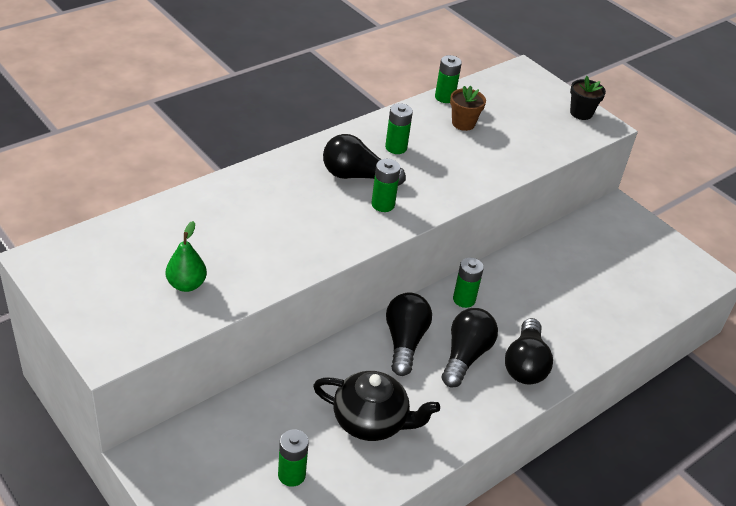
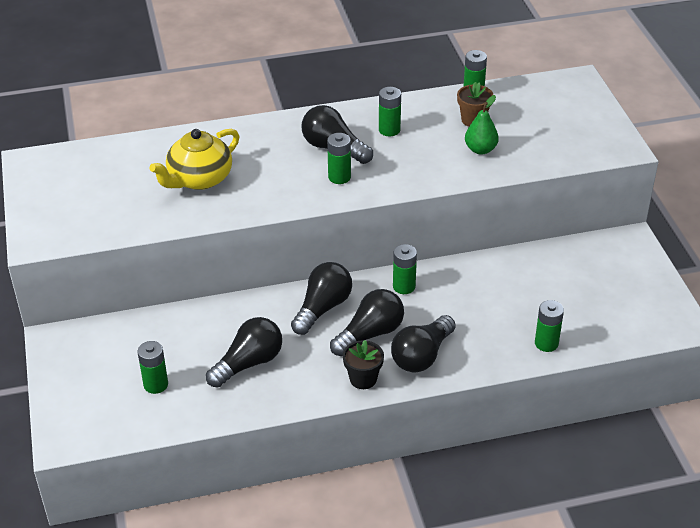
camera: 30 degrees right, 0 degrees up
green pear [166,221,207,292] -> green pear moved to [465,95,499,154]
black teapot [313,371,440,441] -> black light bulb [206,317,282,388]
black flower pot [570,76,606,120] -> black flower pot moved to [343,340,384,389]
none -> yellow teapot [149,129,239,190]
none -> green battery [535,300,564,352]

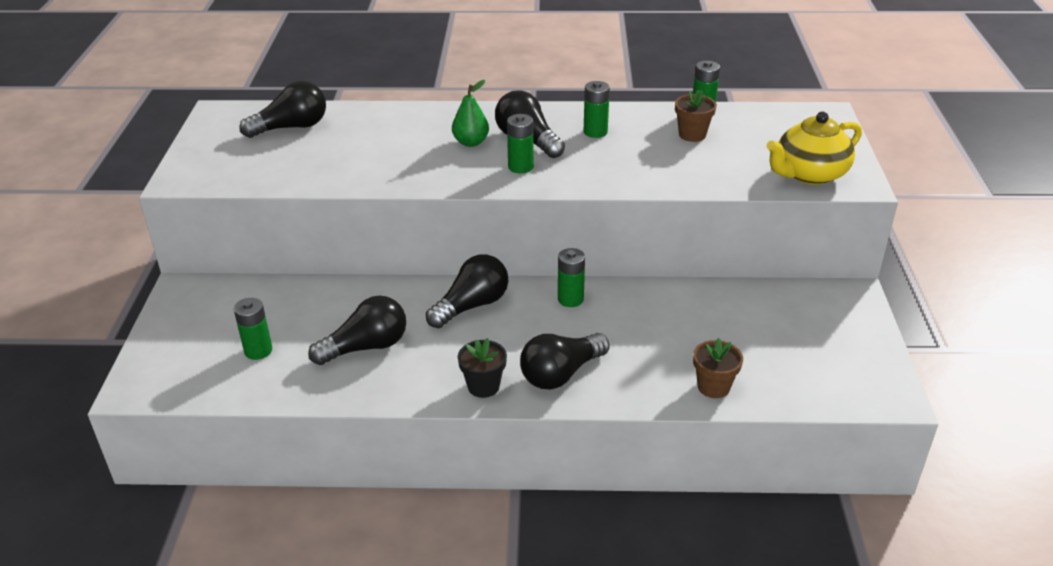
camera: 15 degrees right, 5 degrees down
yellow teapot [149,129,239,190] -> yellow teapot moved to [766,112,862,185]
black light bulb [330,289,404,356] -> black light bulb moved to [239,81,326,138]
green pear [465,95,499,154] -> green pear moved to [452,80,489,147]
green battery [535,300,564,352] -> brown flower pot [693,338,743,398]

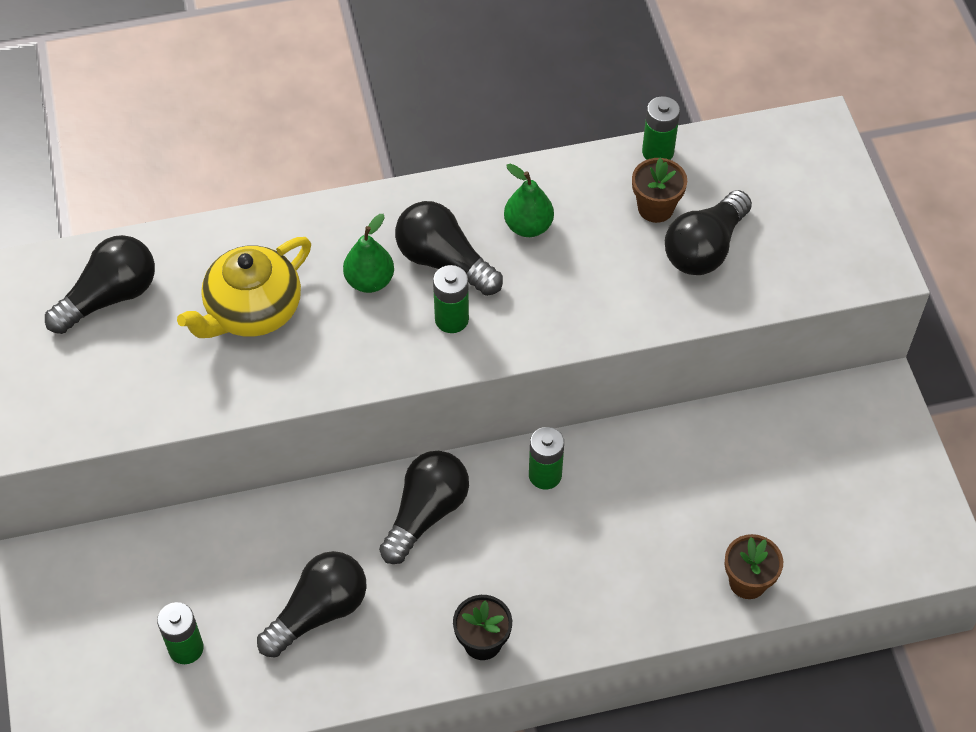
camera: 15 degrees left, 20 degrees up
black light bulb [520,333,610,389] -> black light bulb moved to [665,190,752,275]
green battery [584,81,610,138] -> green pear [504,164,554,237]
yellow teapot [766,112,862,185] -> yellow teapot moved to [177,237,311,338]

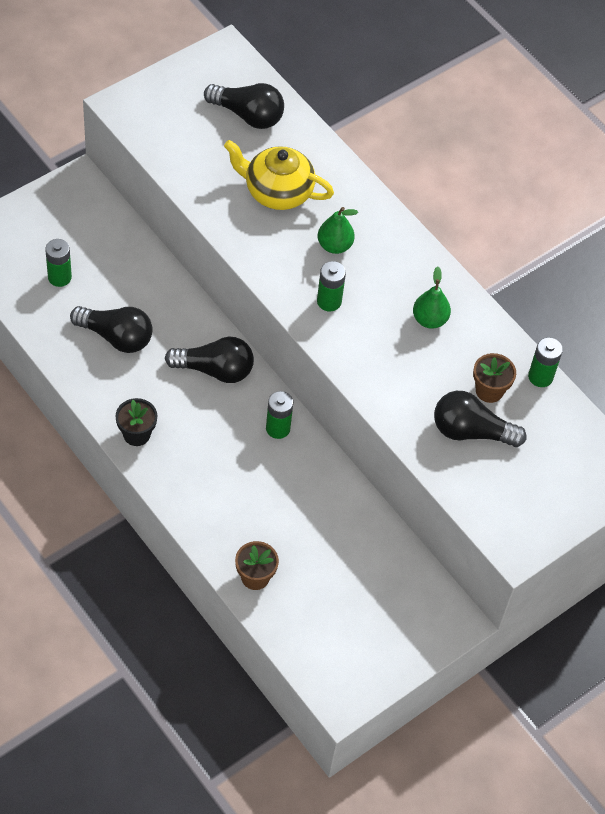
camera: 60 degrees right, 0 degrees up
black light bulb [395,201,503,296] -> none

